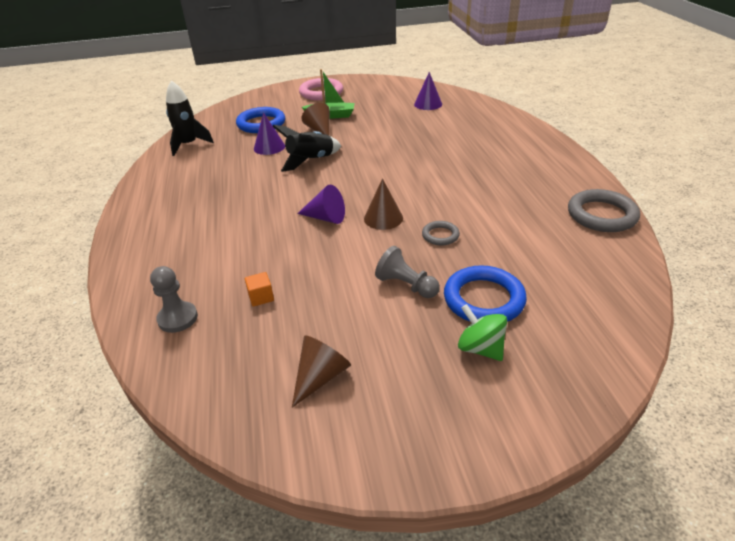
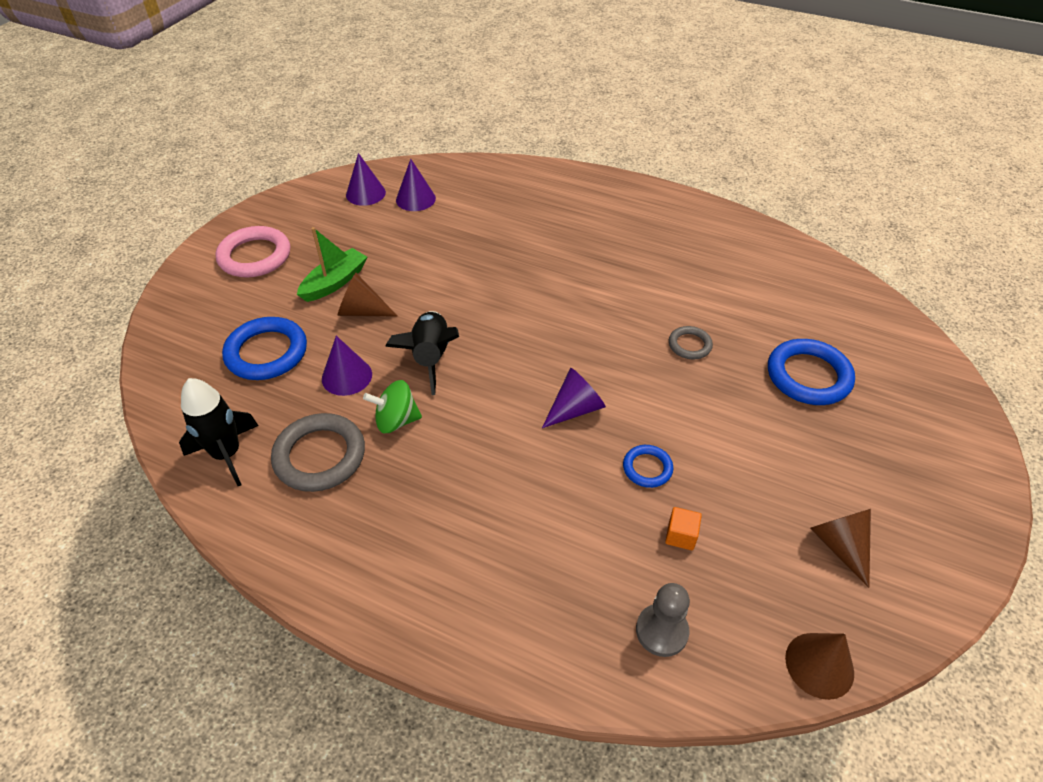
camera: 55 degrees left, 10 degrees up
brown cone [364,178,403,230] -> brown cone moved to [785,633,854,700]
grey pawn [375,246,440,298] -> none
green spinning top [458,304,507,361] -> green spinning top moved to [363,380,422,433]
grey ring [568,189,640,232] -> grey ring moved to [271,413,365,492]
none -> purple cone [346,153,386,206]
none -> blue ring [623,445,673,488]

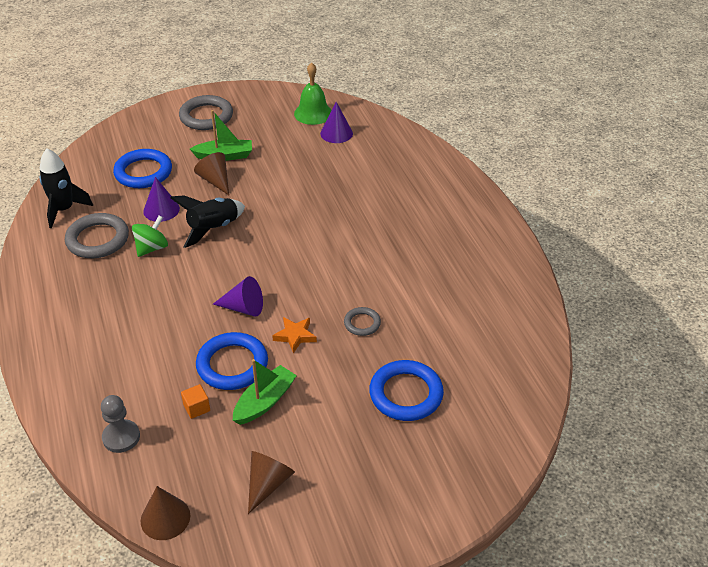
camera: 45 degrees right, 5 degrees down
pink ring [216,226,290,278] -> grey ring [179,95,233,130]
purple cone [346,153,386,206] -> green bell [294,62,331,125]
green spinning top [363,380,422,433] -> green spinning top turned 90 degrees clockwise [132,216,168,257]
blue ring [623,445,673,488] -> blue ring [196,332,268,390], size x1.86
none -> green boat [233,359,297,425]
none -> orange star [272,317,317,354]

